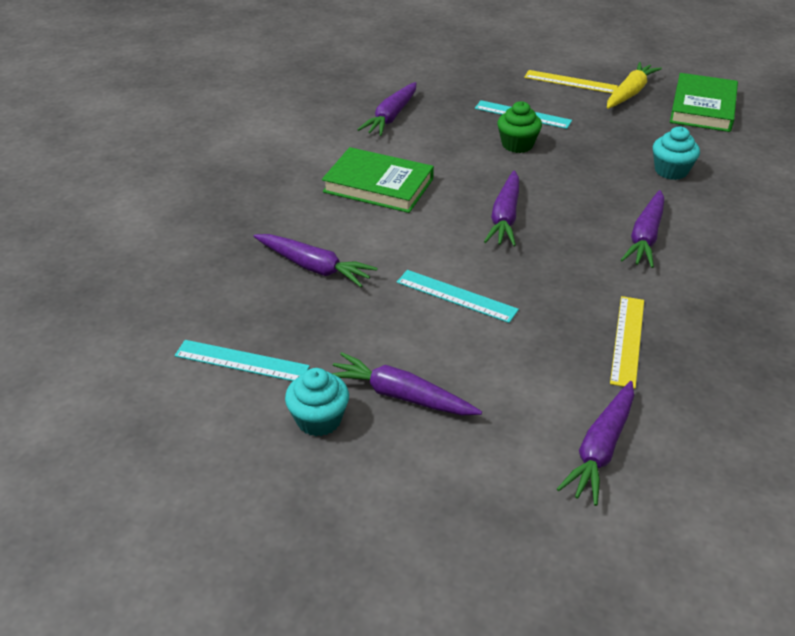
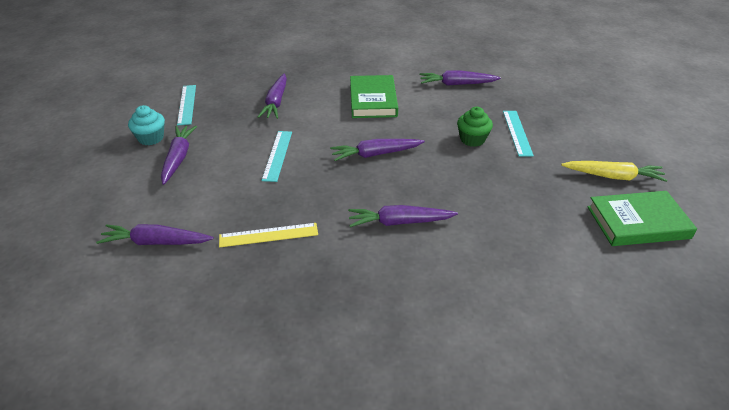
camera: 65 degrees right, 0 degrees up
yellow ruler [524,70,618,94] -> none
turquoise cupcake [653,126,700,180] -> none

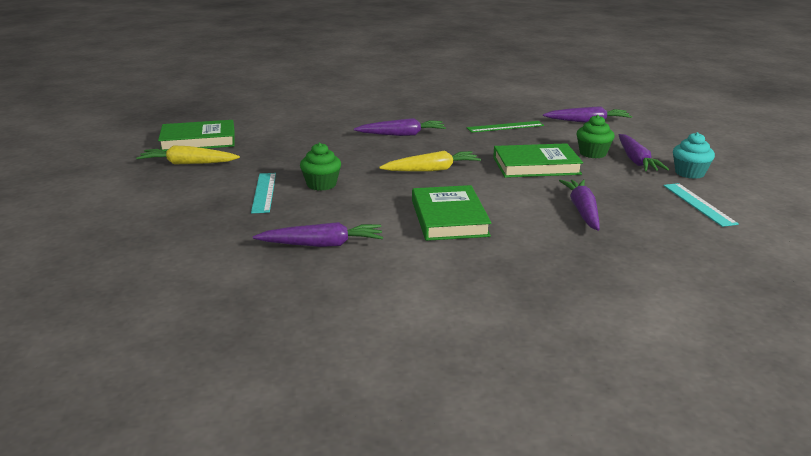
camera: 175 degrees right, 15 degrees down
yellow ruler [219,223,318,247] -> green ruler [466,121,544,133]
turquoise ruler [262,131,292,182] -> green book [493,143,583,178]
purple carrot [330,139,425,161] -> yellow carrot [379,151,481,172]
none -> green cupcake [576,115,615,158]

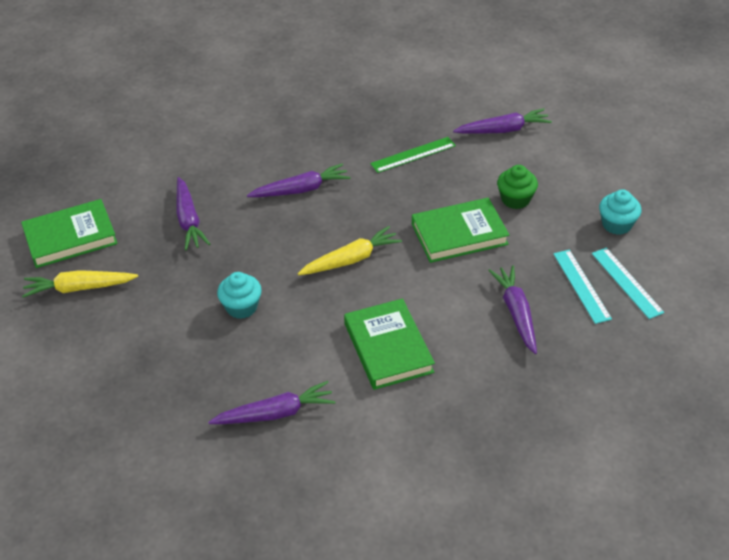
camera: 10 degrees left, 20 degrees up
turquoise ruler [251,173,276,213] -> turquoise ruler moved to [553,250,612,324]
green cupcake [300,143,341,191] -> turquoise cupcake [217,272,262,319]
purple carrot [619,134,669,171] -> purple carrot moved to [177,177,210,250]

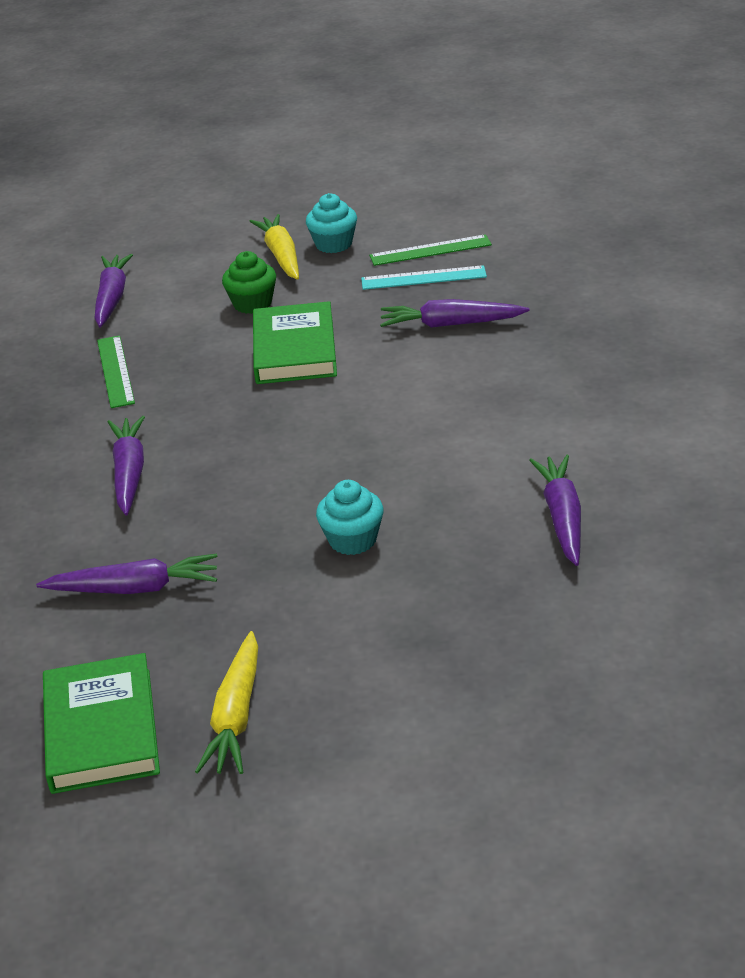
camera: 75 degrees left, 10 degrees down
yellow carrot [298,226,402,275] -> yellow carrot moved to [249,214,299,280]
green book [344,298,435,390] -> none
turquoise ruler [592,248,664,319] -> green ruler [369,234,492,266]

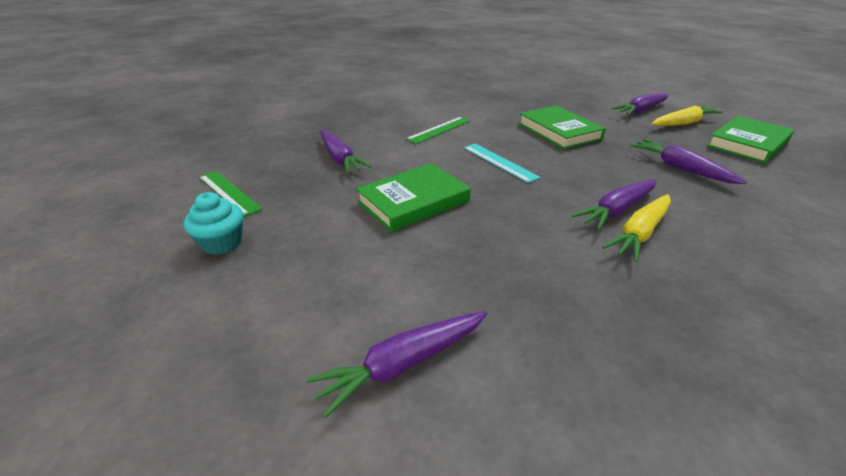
camera: 125 degrees left, 0 degrees up
green ruler [97,335,135,408] -> green ruler moved to [406,117,471,144]
green cupcake [222,251,276,314] -> none
yellow carrot [249,214,299,280] -> yellow carrot moved to [602,194,671,262]
turquoise cupcake [316,480,384,555] -> green book [518,105,606,149]
turquoise ruler [361,265,487,290] -> turquoise ruler moved to [464,144,540,183]
purple carrot [529,455,581,566] -> purple carrot moved to [612,93,669,115]

